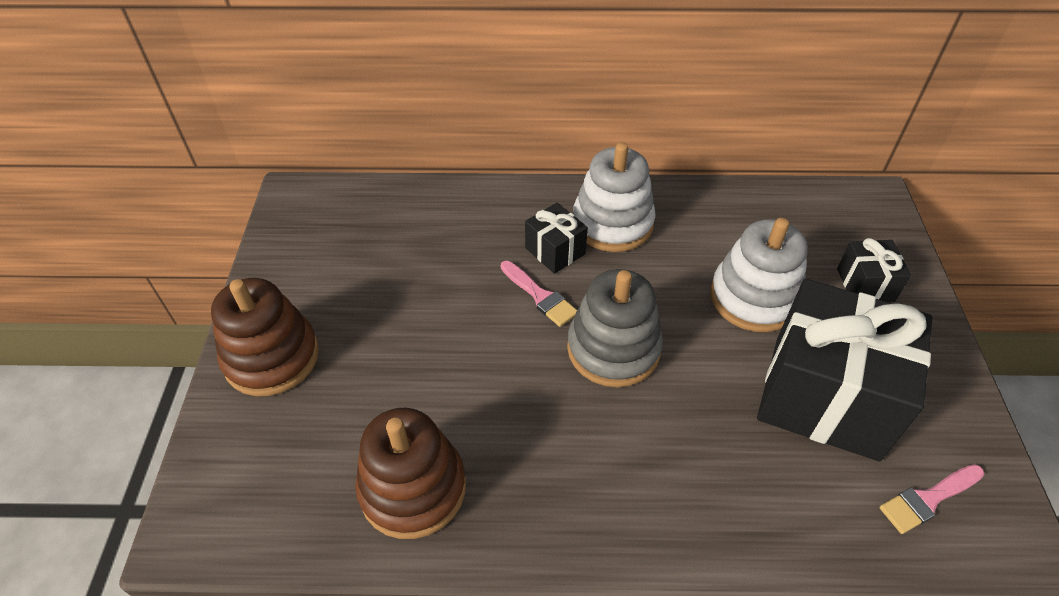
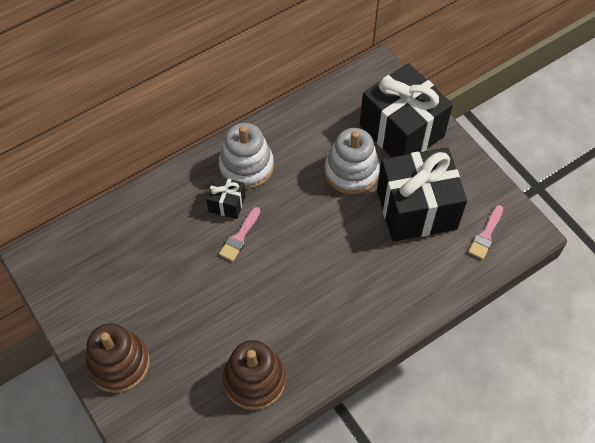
camera: 35 degrees left, 10 degrees up
pink brush [501,261,577,327] -> pink brush turned 105 degrees clockwise [219,207,260,262]
grey stacking toy [567,269,663,387] -> none
black gift [837,238,911,302] -> black gift [360,63,453,157], size x2.21

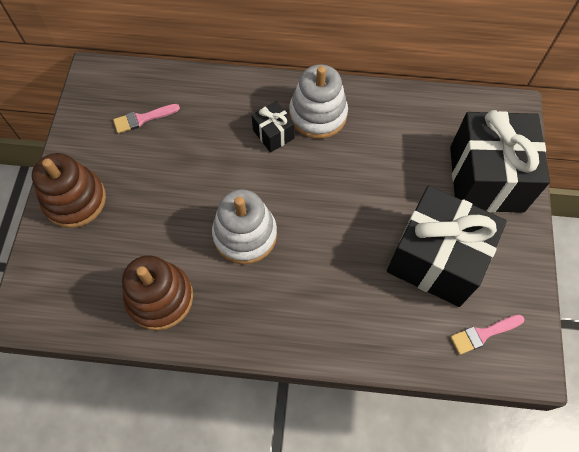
camera: 40 degrees right, 5 degrees up
pink brush [219,207,260,262] -> pink brush moved to [113,104,180,133]
white stacking toy [325,128,380,194] -> white stacking toy moved to [212,189,277,264]

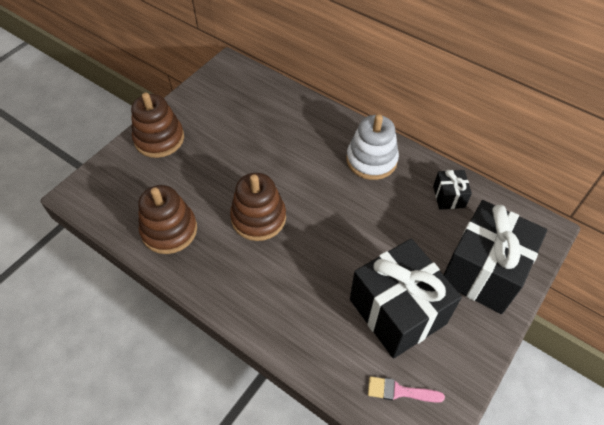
camera: 30 degrees right, 10 degrees down
pink brush [113,104,180,133] -> none
white stacking toy [212,189,277,264] -> brown stacking toy [230,173,286,241]
black gift [251,101,295,153] -> black gift moved to [433,170,472,210]

